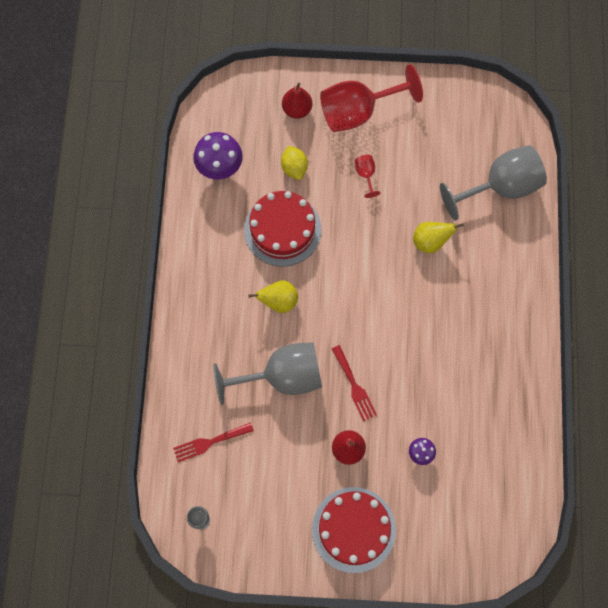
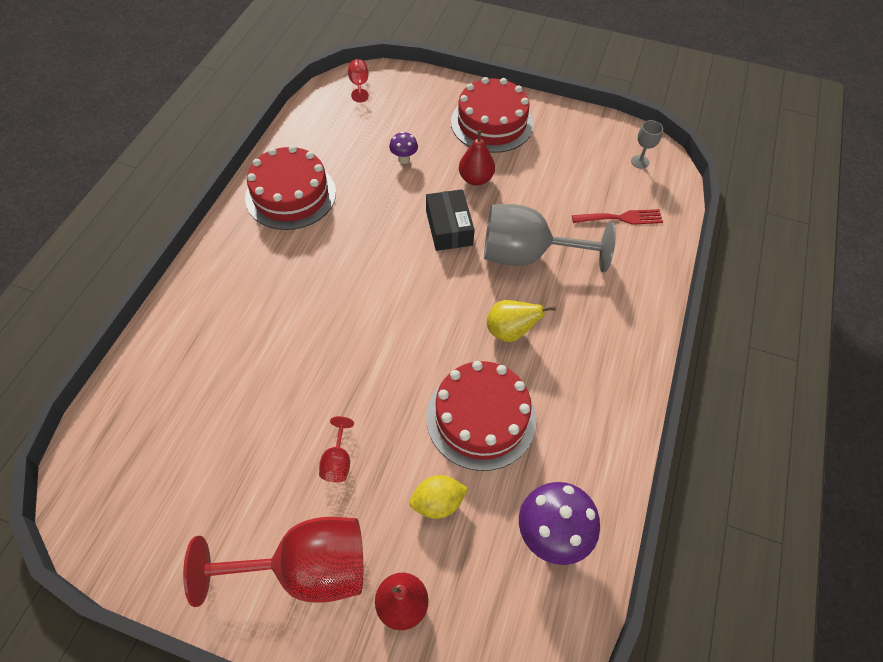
camera: 165 degrees left, 15 degrees down
yellow lemon [281,146,308,180] -> yellow lemon turned 75 degrees clockwise [410,475,468,519]
red fork [332,345,377,422] -> black box [426,189,475,251]
yellow pear [413,222,464,253] -> none
grey goblet [440,145,547,221] -> none
none -> red cake [245,145,336,230]
none -> red goblet [348,59,369,103]

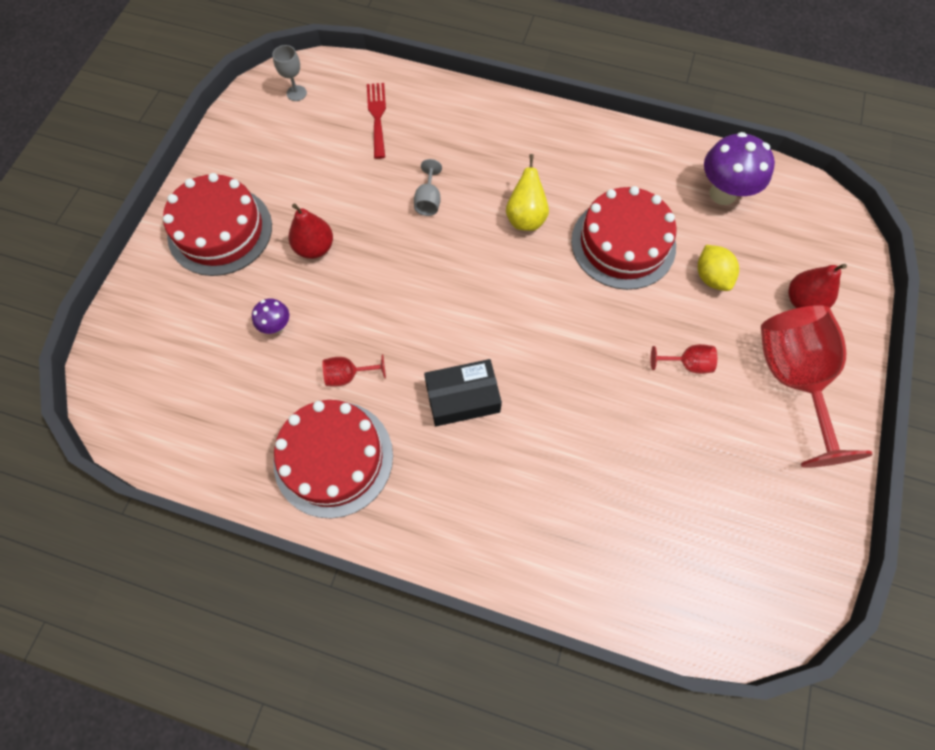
camera: 90 degrees left, 10 degrees up
red goblet [348,59,369,103] -> red goblet moved to [323,354,386,387]
black box [426,189,475,251] -> black box moved to [424,359,502,426]
grey goblet [484,204,616,272] -> grey goblet [414,159,442,216], size x0.42

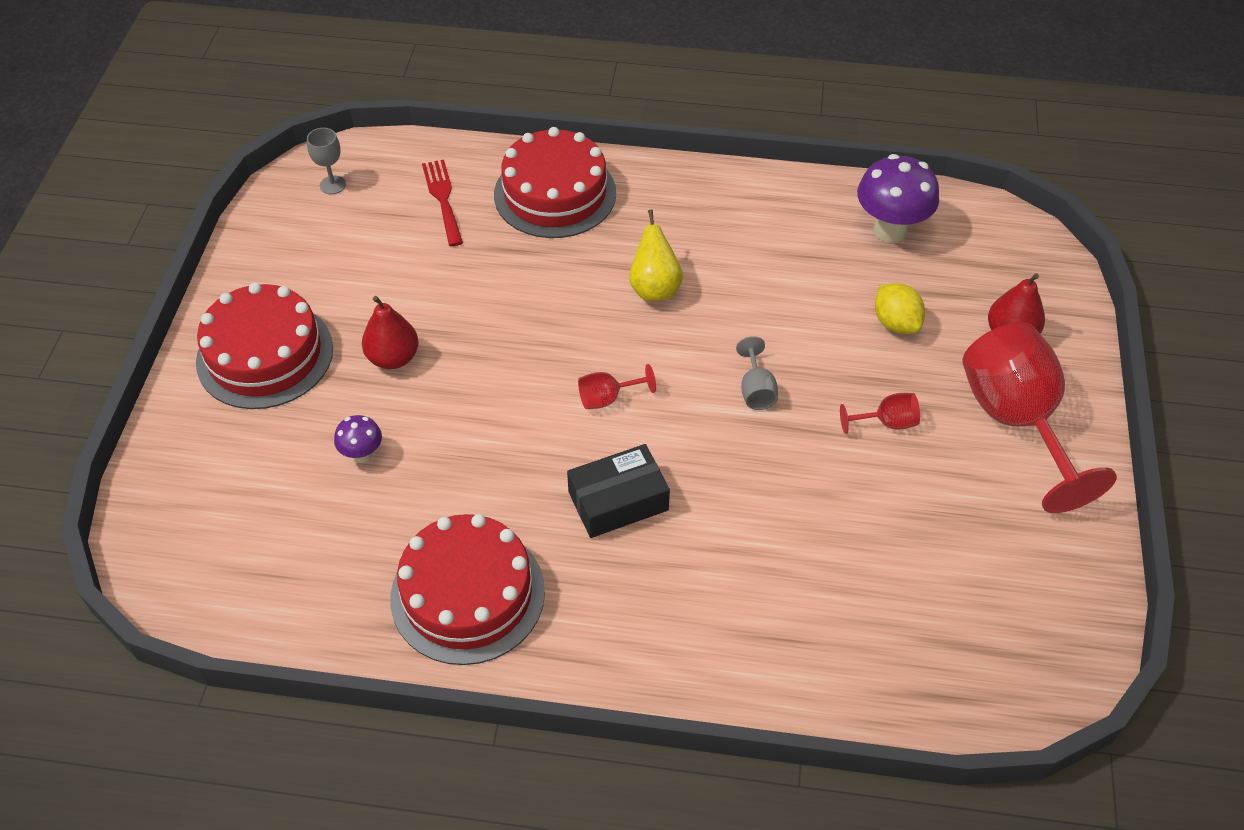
camera: 10 degrees left, 15 degrees down
red goblet [323,354,386,387] -> red goblet moved to [578,364,656,409]
grey goblet [414,159,442,216] -> grey goblet moved to [736,336,778,410]
red cake [571,186,676,290] -> red cake moved to [494,127,616,238]

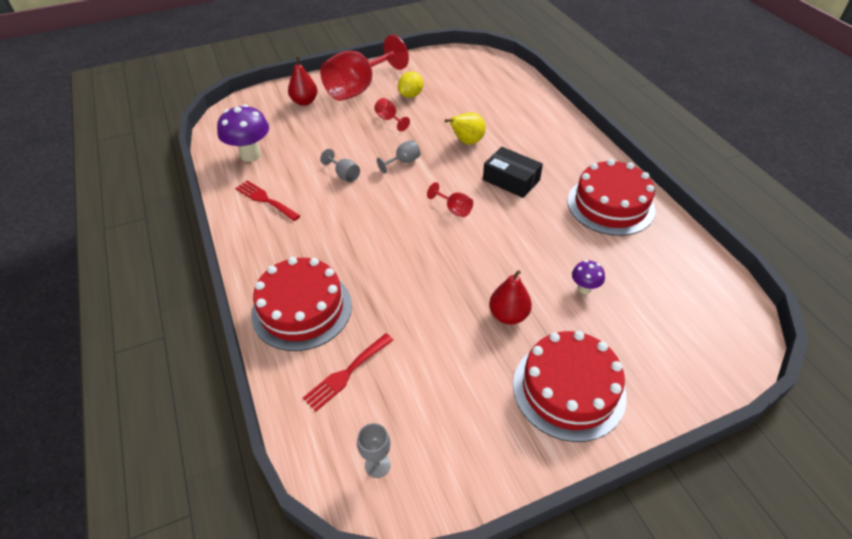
camera: 120 degrees left, 5 degrees down
yellow pear [629,209,683,301] -> yellow pear moved to [445,112,486,145]
yellow lemon [875,283,925,334] -> yellow lemon moved to [398,71,423,98]
none -> red fork [235,181,301,221]
none -> grey goblet [320,149,360,182]

